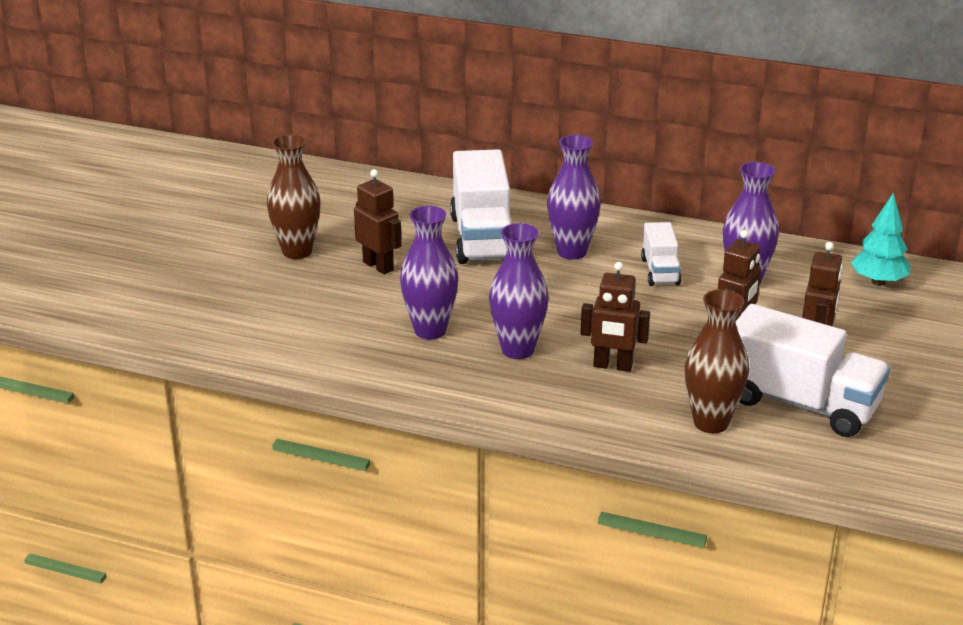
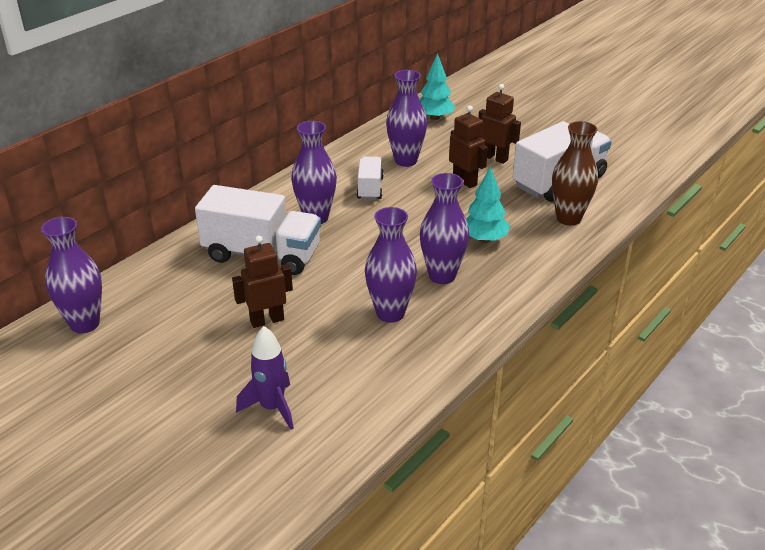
camera: 70 degrees left, 5 degrees up
brown vase [267,134,321,259] -> none
brown robot [580,262,650,372] -> turquoise tree [466,166,510,243]
white truck [641,222,682,286] -> white truck turned 105 degrees counterclockwise [356,157,384,200]
none -> purple vase [41,217,102,334]
none -> purple rocket [236,326,294,430]

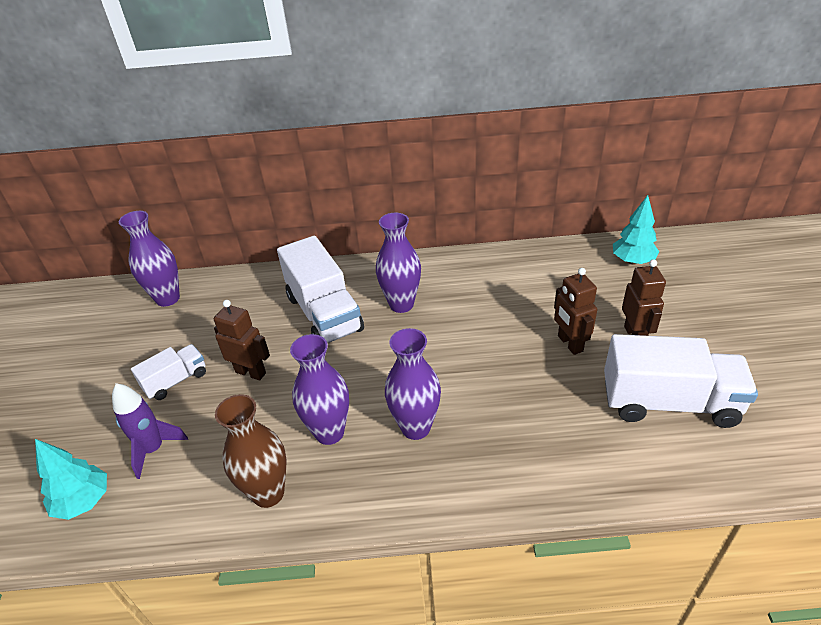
camera: 50 degrees right, 5 degrees up
white truck [356,157,384,200] -> white truck moved to [131,344,206,400]
purple vase [386,70,427,167] -> none
brown robot [449,105,488,188] -> brown robot turned 150 degrees clockwise [554,268,597,355]
turquoise tree [466,166,510,243] -> turquoise tree moved to [35,439,107,520]
brown vase [552,121,598,226] -> brown vase moved to [215,394,287,508]

